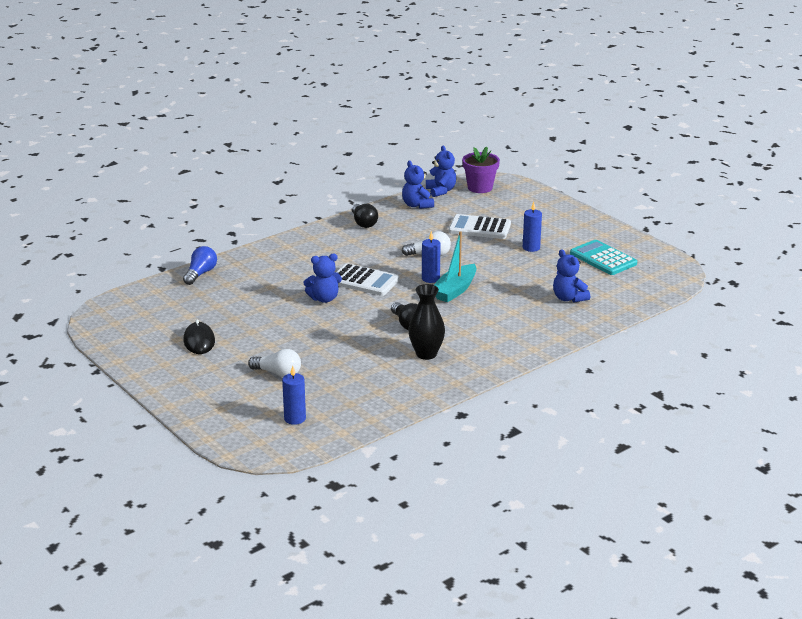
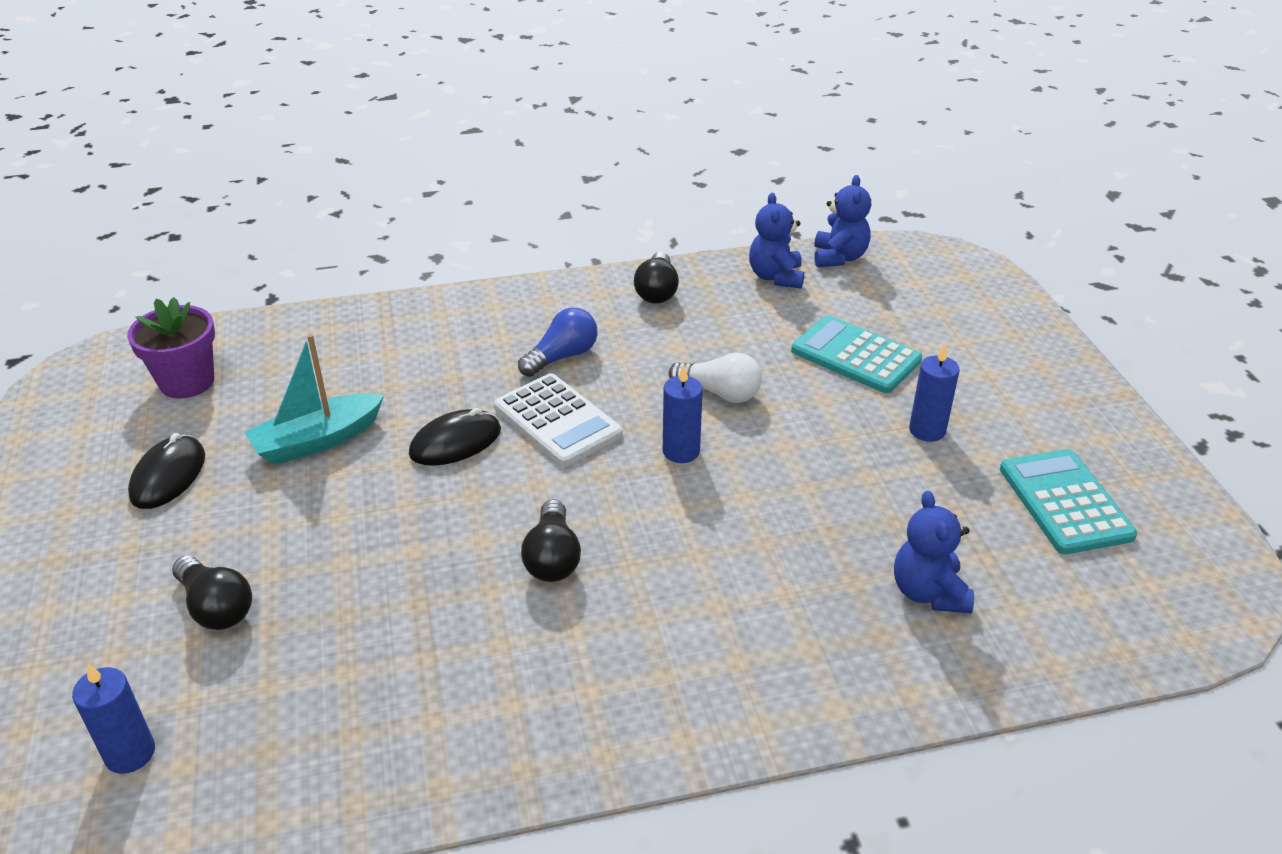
camera: 25 degrees right, 10 degrees up
blue light bulb [183,246,217,285] -> blue light bulb moved to [518,308,598,377]
white light bulb [248,349,301,377] -> black light bulb [172,556,252,630]
blue teddy bear [303,254,342,303] -> black mouse [409,408,501,466]
black vase [408,284,445,360] -> none
turquoise boat [434,231,476,302] -> turquoise boat moved to [245,334,384,465]
white calculator [449,214,511,239] -> turquoise calculator [791,315,922,393]
purple flower pot [462,146,500,193] -> purple flower pot moved to [127,297,215,398]

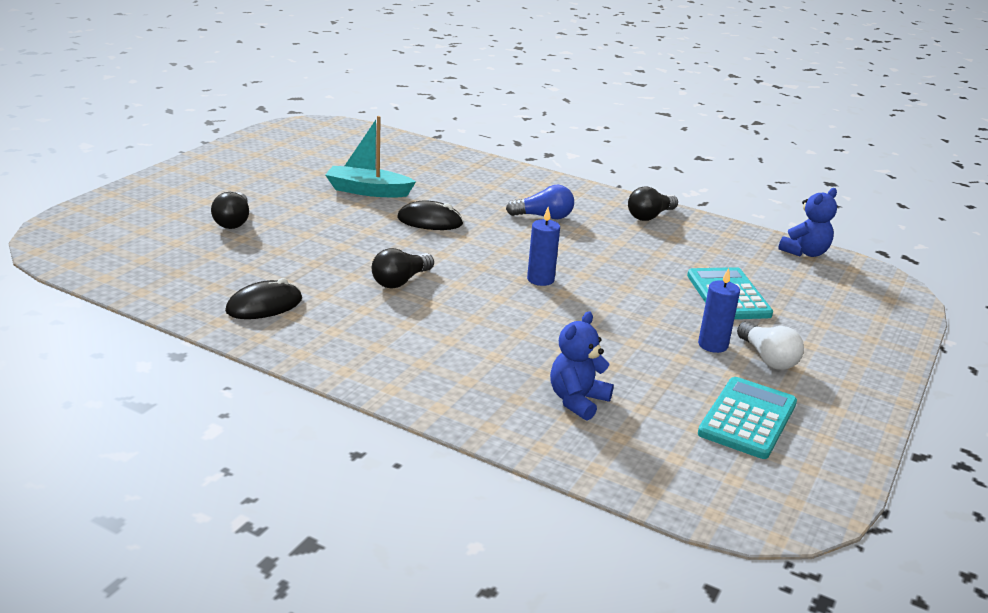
camera: 40 degrees right, 10 degrees down
blue candle [72,664,155,774] -> none
purple flower pot [127,297,215,398] -> none
black mouse [128,433,205,509] -> black mouse moved to [225,278,302,319]
white calculator [494,373,623,467] -> none
white light bulb [669,353,762,403] -> white light bulb moved to [737,321,804,370]
blue teddy bear [749,193,804,289] -> none

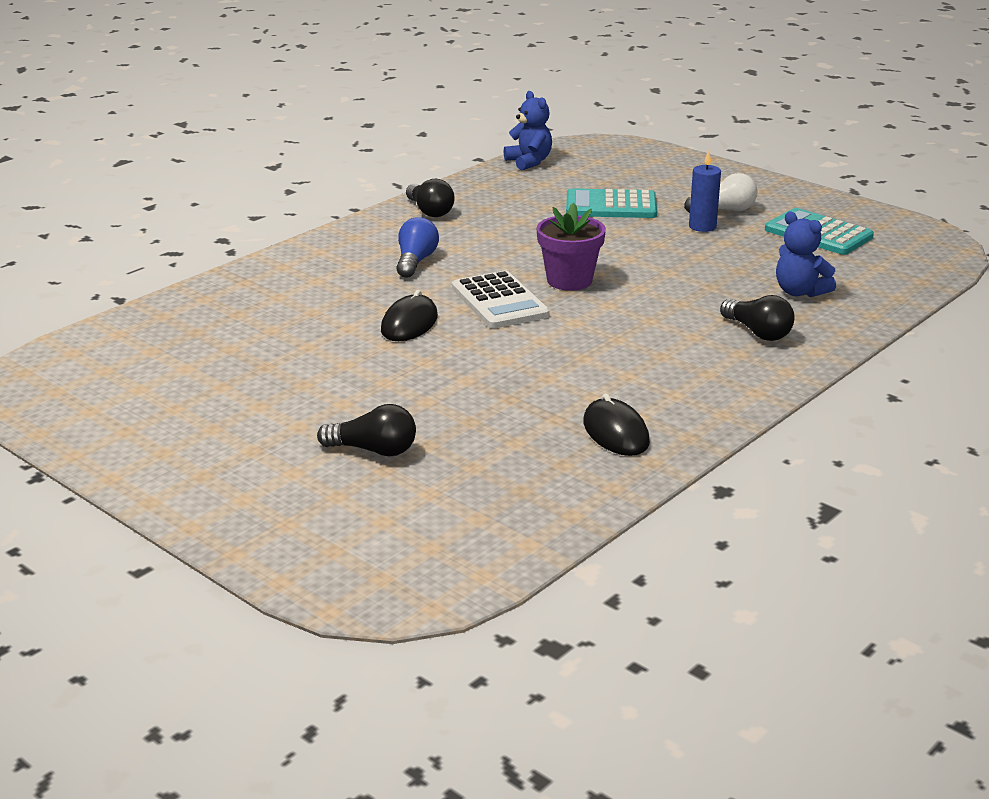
camera: 75 degrees left, 0 degrees up
turquoise boat [325,116,416,197] -> none
black light bulb [372,248,434,288] -> black light bulb moved to [720,295,795,341]
blue candle [527,207,560,286] -> purple flower pot [537,202,606,291]
none -> white calculator [452,271,550,329]

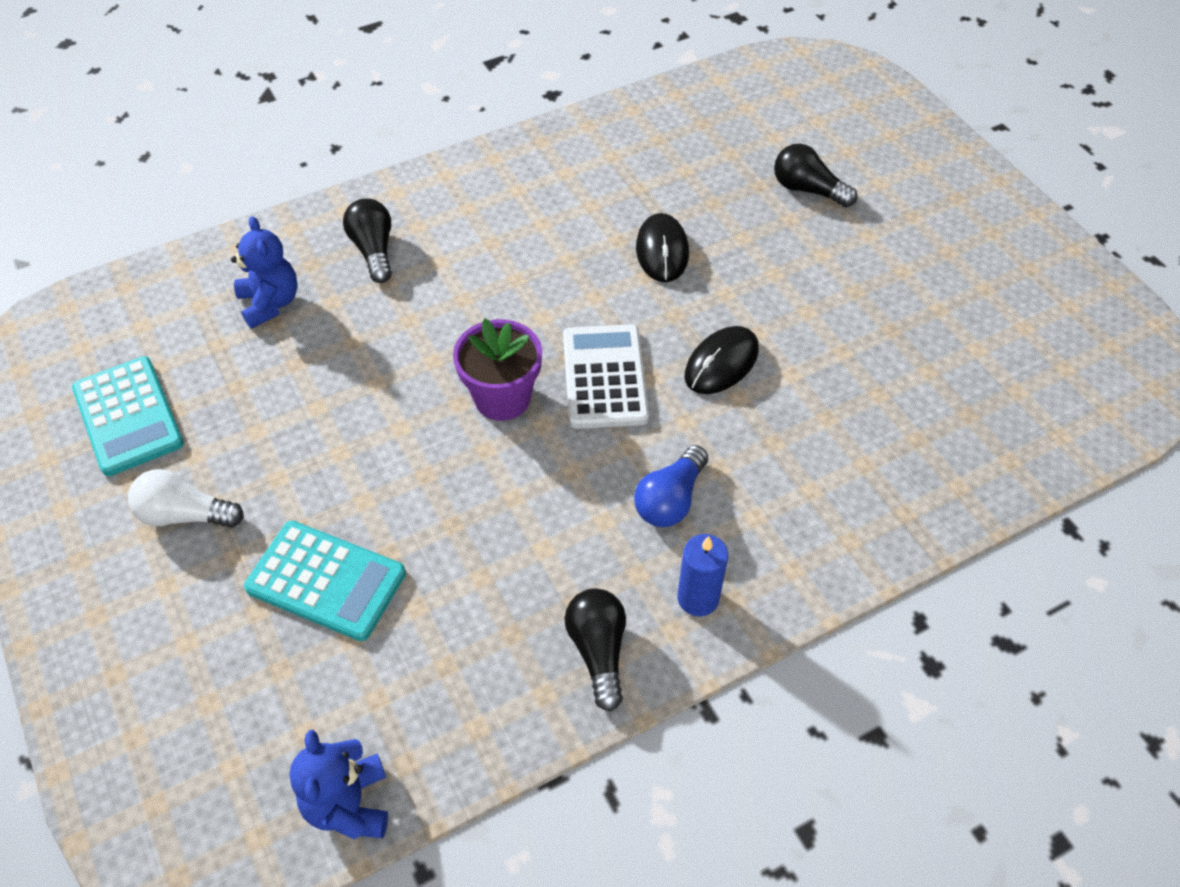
camera: 160 degrees left, 25 degrees up
black mouse [583,393,650,456] -> black mouse moved to [636,213,689,282]
blue candle [689,150,721,232] -> blue candle moved to [677,534,728,616]

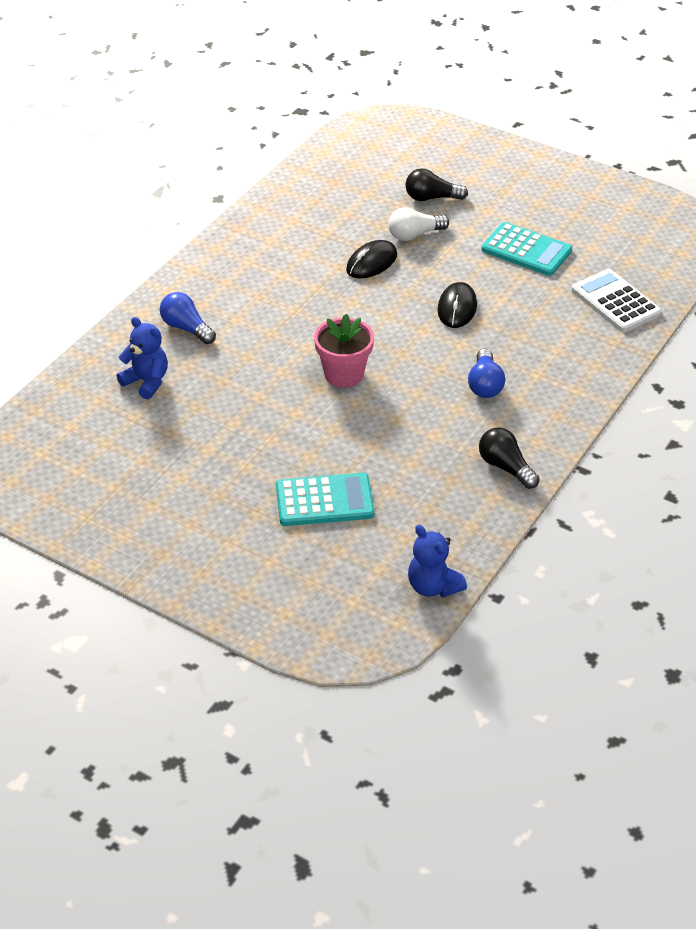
camera: 30 degrees left, 10 degrees down
turquoise calculator [72,356,184,476] -> turquoise calculator moved to [481,222,572,276]
white light bulb [128,469,244,528] -> white light bulb moved to [388,207,449,241]
black light bulb [343,198,392,283] -> blue light bulb [160,292,216,344]
purple flower pot [453,318,542,421] -> pink flower pot [314,314,374,387]
white calculator [563,324,649,429] -> white calculator moved to [571,269,662,332]
black mouse [636,213,689,282] -> black mouse turned 75 degrees clockwise [346,240,397,279]
blue candle [677,534,728,616] -> none

